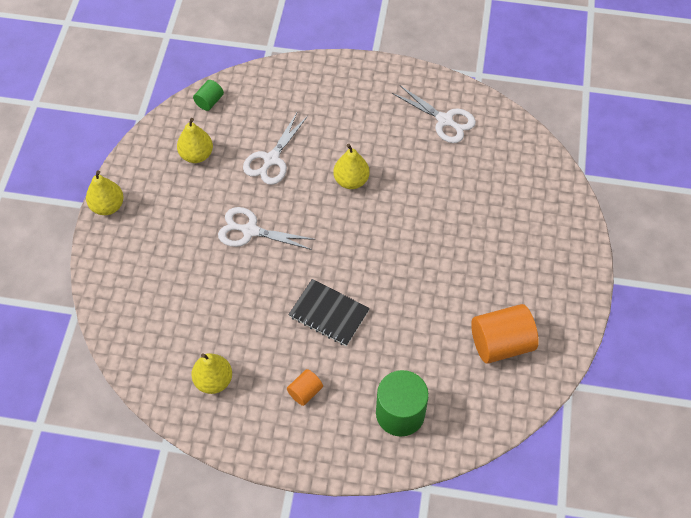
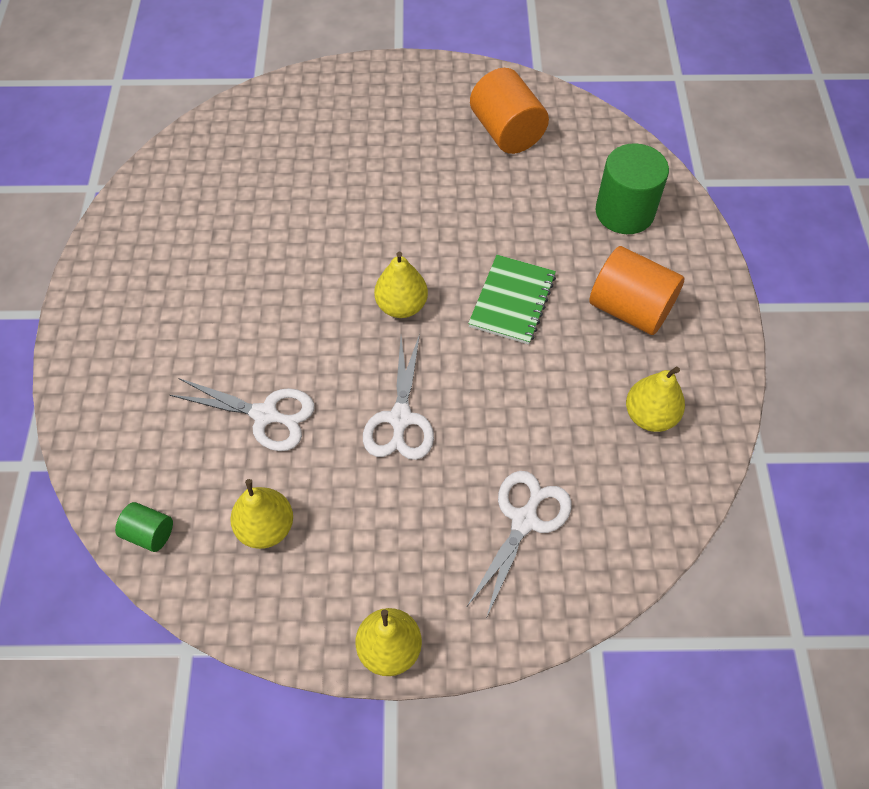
camera: 100 degrees left, 0 degrees up
orange cylinder [287,369,323,406] -> orange cylinder [589,246,685,335], size x1.96
black notebook [288,279,370,346] -> green notebook [468,255,556,344]
yellow pear [333,144,370,189] -> yellow pear moved to [374,252,428,318]
white scissors [392,85,476,143] -> white scissors moved to [466,471,572,618]

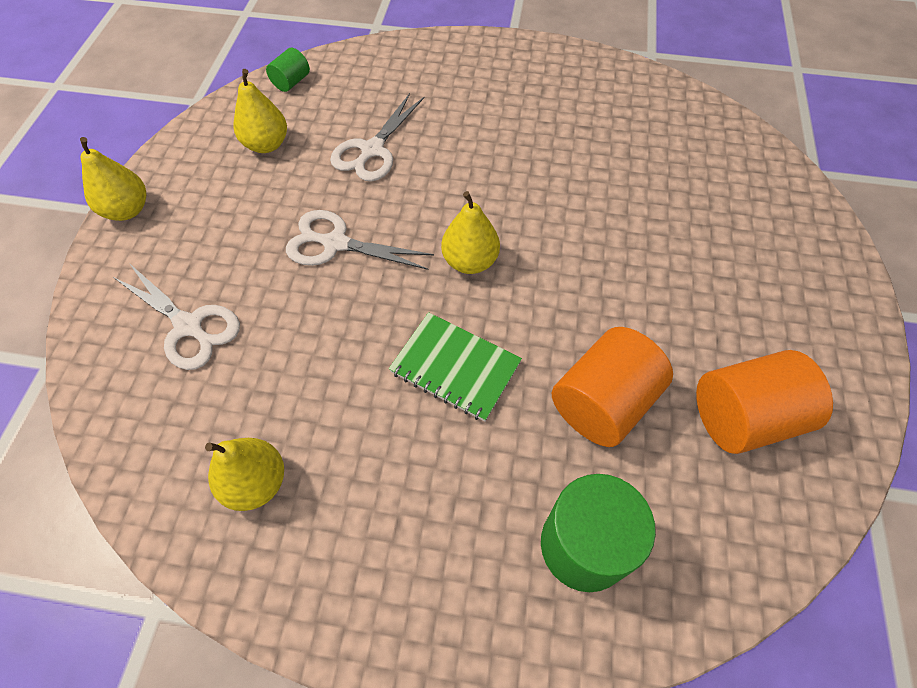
camera: 100 degrees right, 0 degrees up
orange cylinder [589,246,685,335] -> orange cylinder moved to [552,327,673,447]

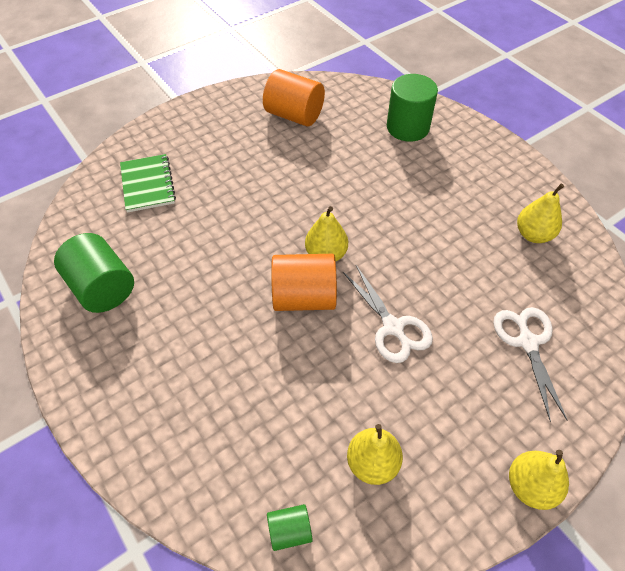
camera: 135 degrees left, 5 degrees down
white scissors [330,93,425,182] -> none
green notebook [389,312,522,422] -> green notebook moved to [120,154,176,213]
orange cylinder [552,327,673,447] -> orange cylinder moved to [271,254,337,311]
none -> green cylinder [54,233,134,313]

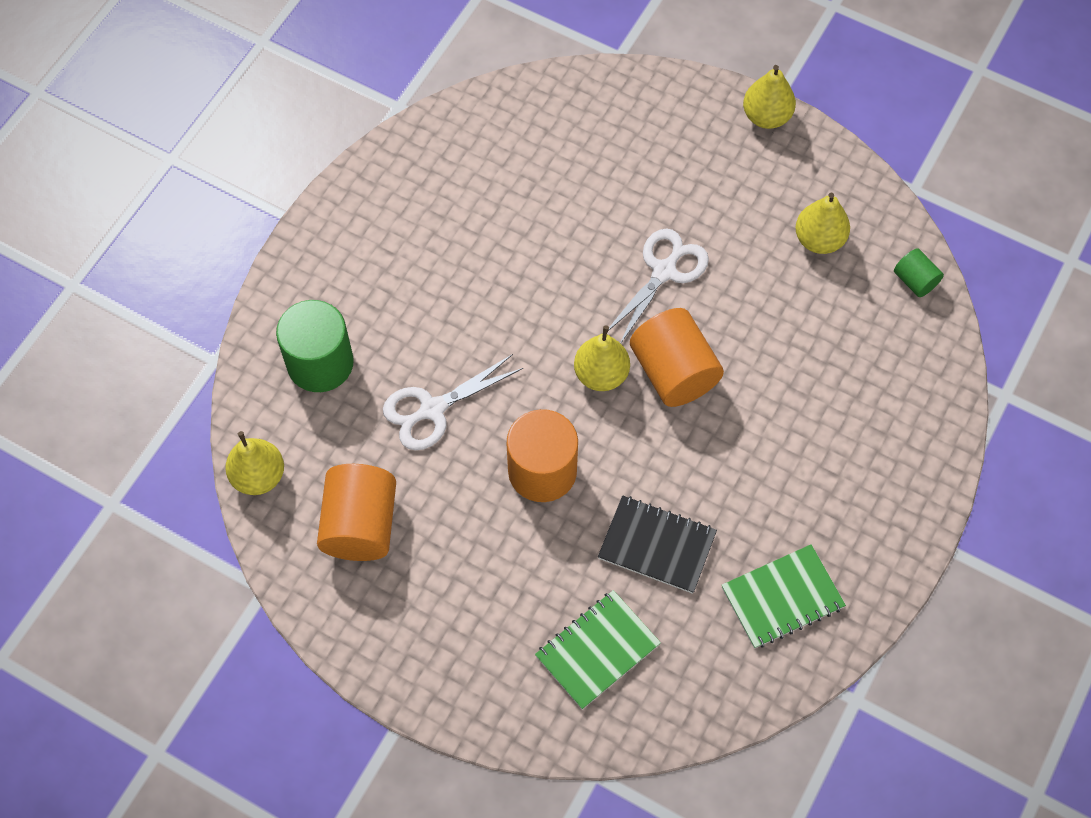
camera: 115 degrees left, 10 degrees up
green cylinder [54,233,134,313] -> green notebook [721,544,846,649]
white scissors [493,307,568,422] -> white scissors moved to [383,354,523,450]
yellow pear [517,184,564,243] -> yellow pear moved to [225,431,284,495]
none -> orange cylinder [507,409,578,502]
none -> black notebook [598,495,717,594]

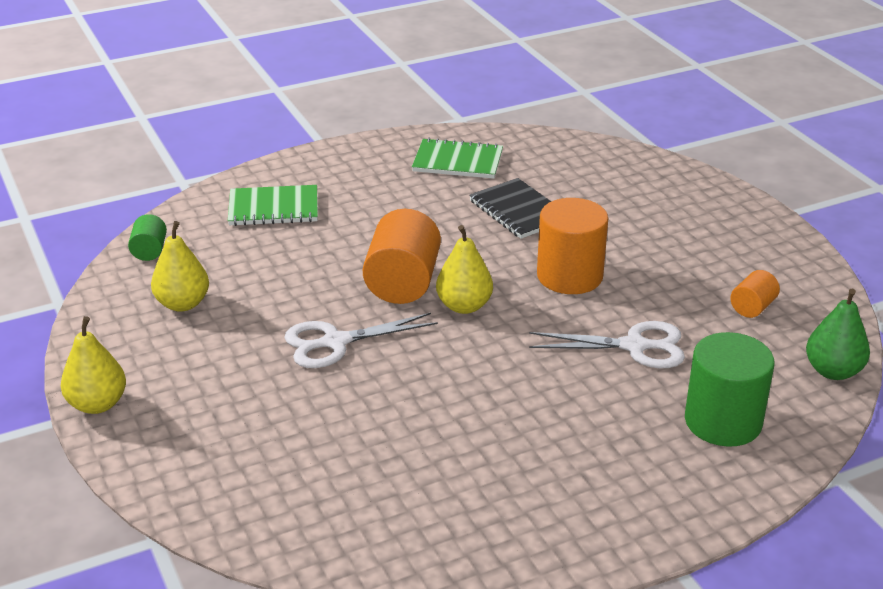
camera: 145 degrees left, 30 degrees down
yellow pear [225,431,284,495] -> green pear [806,288,870,380]
orange cylinder [317,464,396,561] -> orange cylinder [730,270,780,318], size x0.51
green notebook [535,590,661,710] -> green notebook moved to [228,185,318,226]

